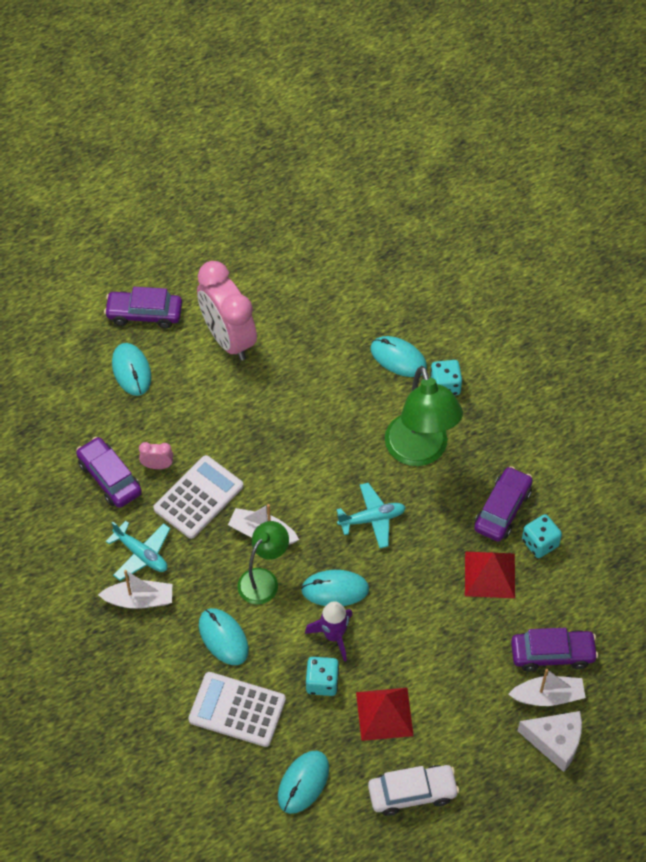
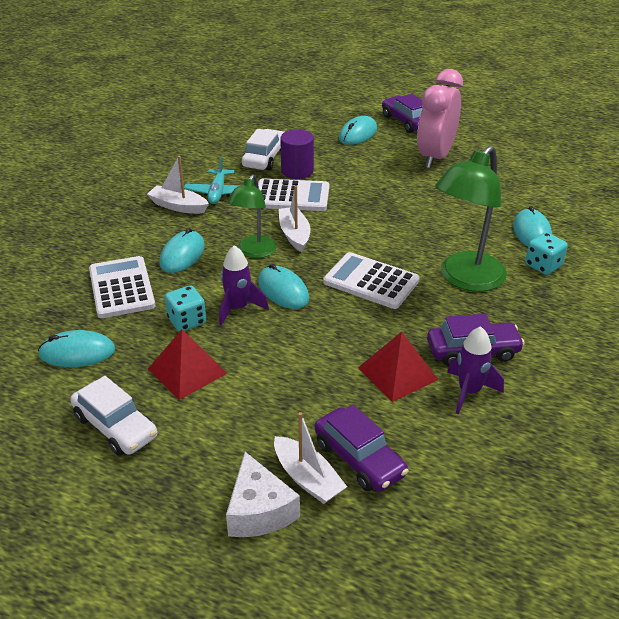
camera: 55 degrees right, 20 degrees down
purple car [76,437,142,508] -> white car [242,129,284,171]
white boat [98,570,172,609] -> white boat turned 150 degrees clockwise [147,156,209,214]
pink clock [139,442,173,469] -> purple cylinder [280,129,314,179]
green lamp [238,521,289,604] -> green lamp turned 105 degrees clockwise [227,174,277,258]
turquoise plane [337,483,406,548] -> white calculator [323,252,420,309]
turquoise dice [522,514,562,558] -> purple rocket [447,326,504,414]

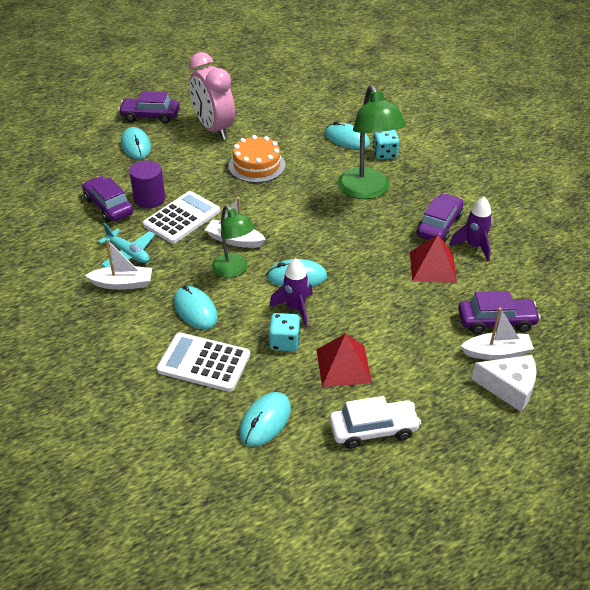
camera: 55 degrees left, 5 degrees up
white boat [147,156,209,214] -> white boat turned 150 degrees counterclockwise [85,239,152,290]
white car [242,129,284,171] -> purple car [82,176,134,222]
white calculator [323,252,420,309] -> none
none -> orange cake [228,135,286,183]

